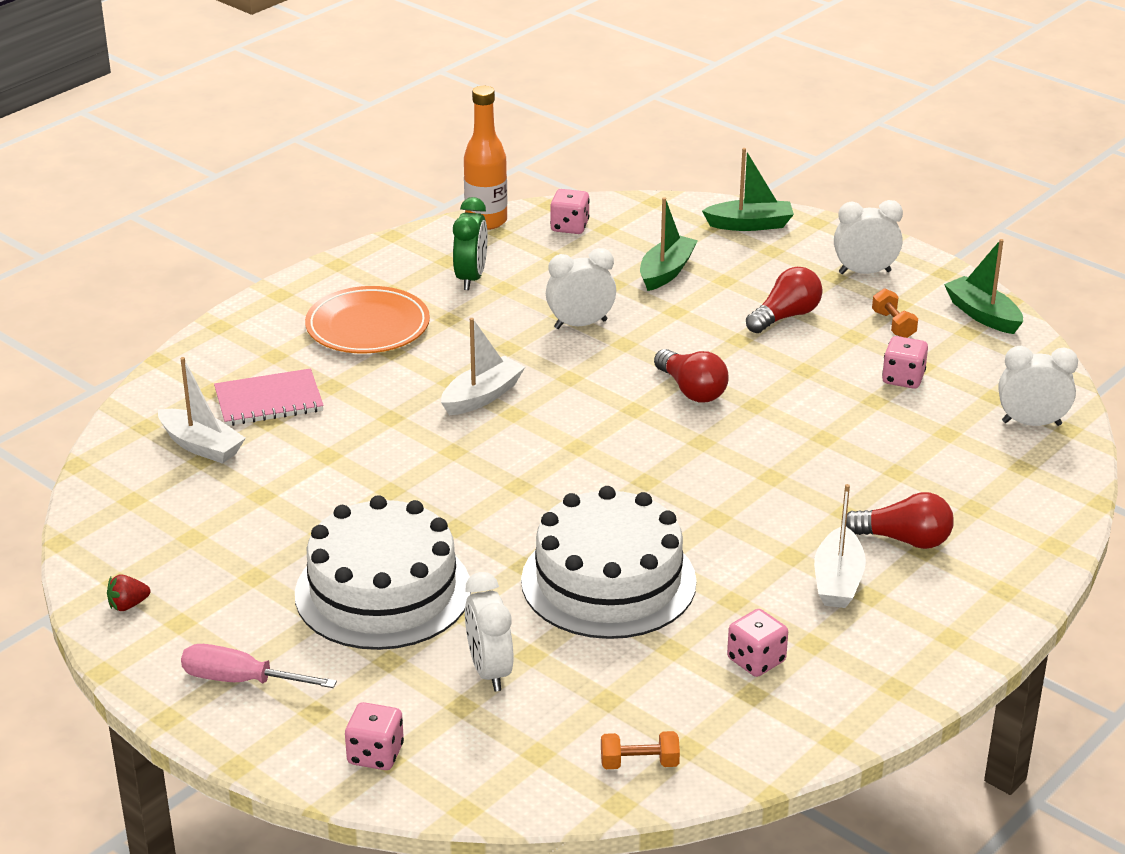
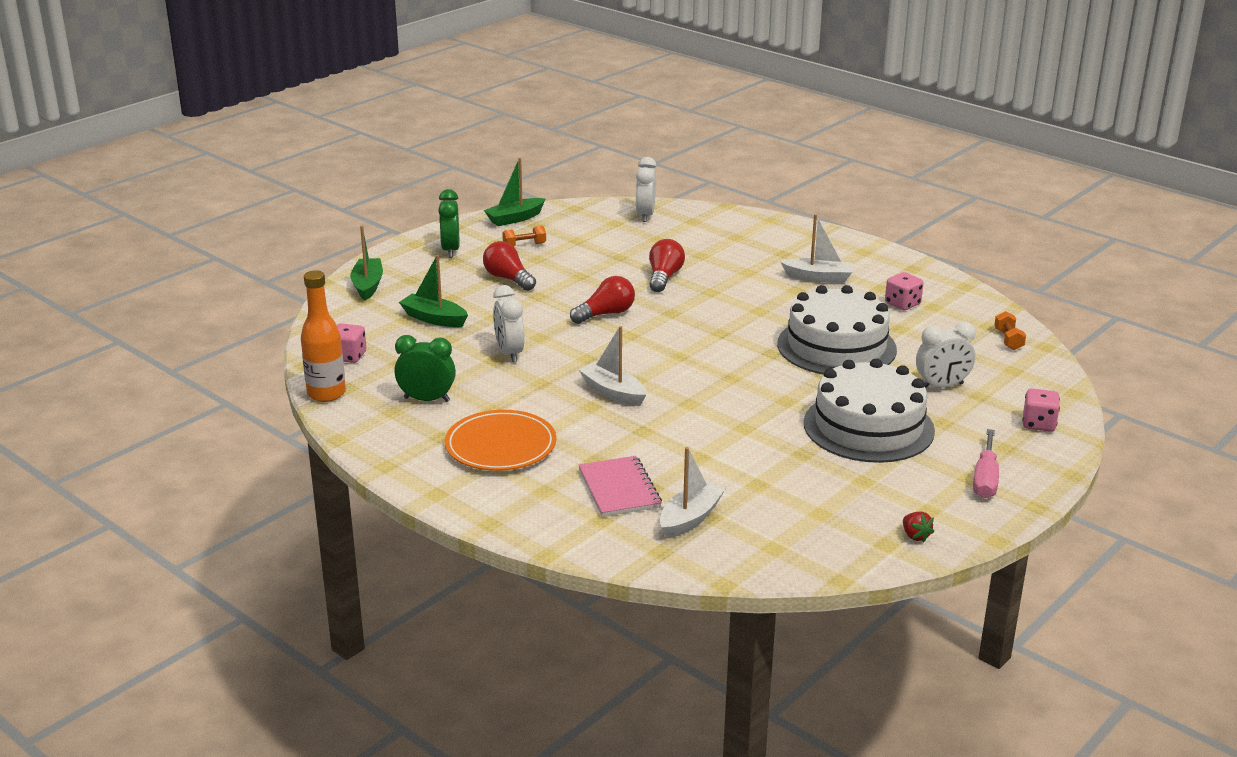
camera: 90 degrees left, 5 degrees down
white clock [834,200,903,274] -> green clock [438,189,459,258]
red light bulb [846,492,954,549] -> red light bulb moved to [649,239,685,292]
pink dice [882,336,928,389] -> none

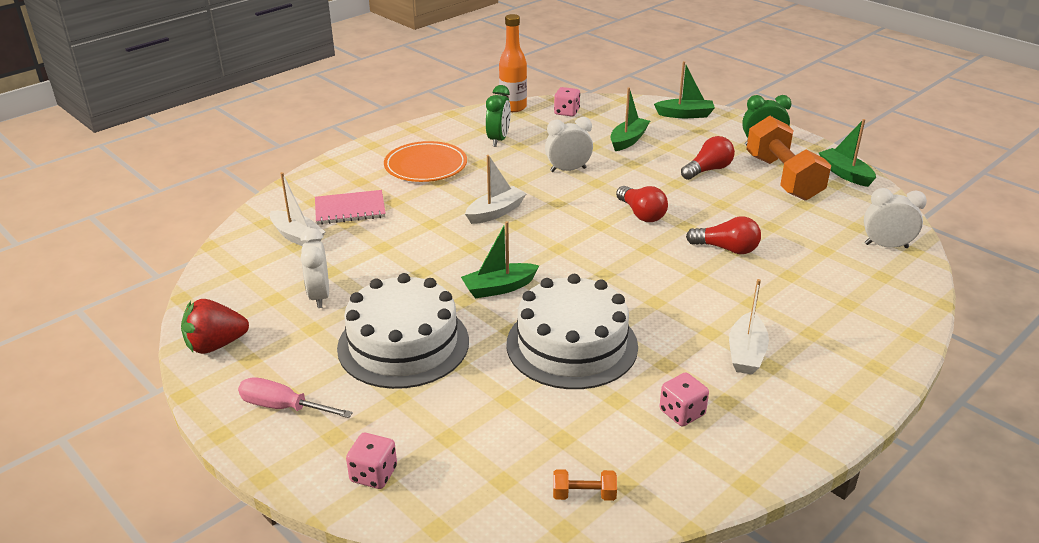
camera: 95 degrees right, 5 degrees up
orange dumbbell [502,225,546,246] -> orange dumbbell [746,116,831,200], size x2.50
red strawberry [903,511,934,542] -> red strawberry [181,299,249,354], size x2.00
white clock [916,322,976,388] -> white clock moved to [300,228,329,308]
none -> green boat [461,221,539,298]

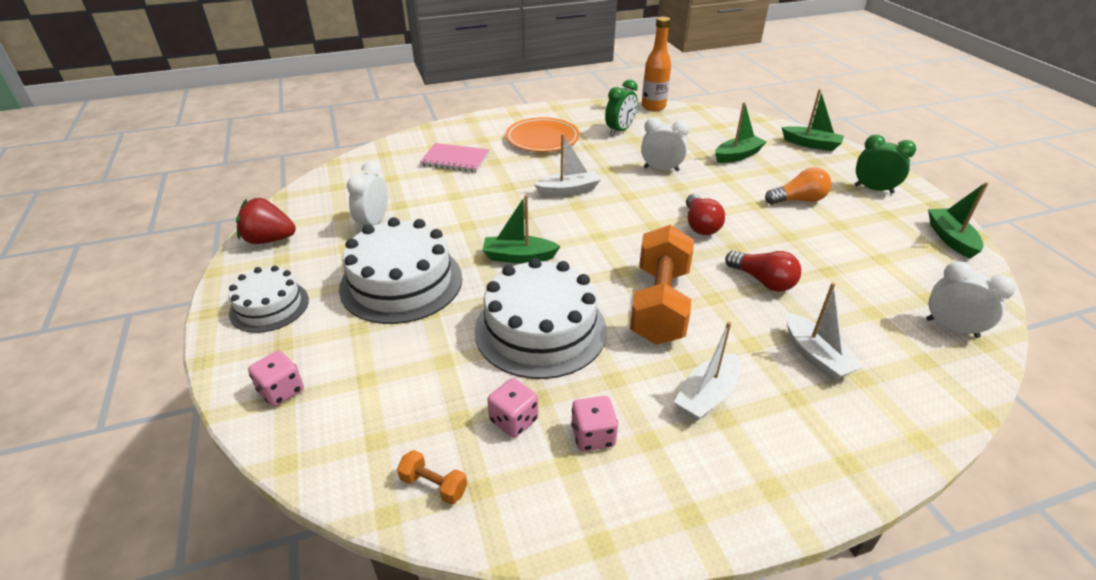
camera: 25 degrees right, 5 degrees up
pink screwdriver [238,377,353,418] -> white cake [229,266,309,333]
white boat [270,172,325,246] -> white boat moved to [786,282,863,380]
pink dice [554,87,580,116] -> pink dice moved to [487,378,538,438]
red light bulb [681,136,735,180] -> orange light bulb [765,167,832,204]
orange dumbbell [746,116,831,200] -> orange dumbbell moved to [630,225,694,345]

